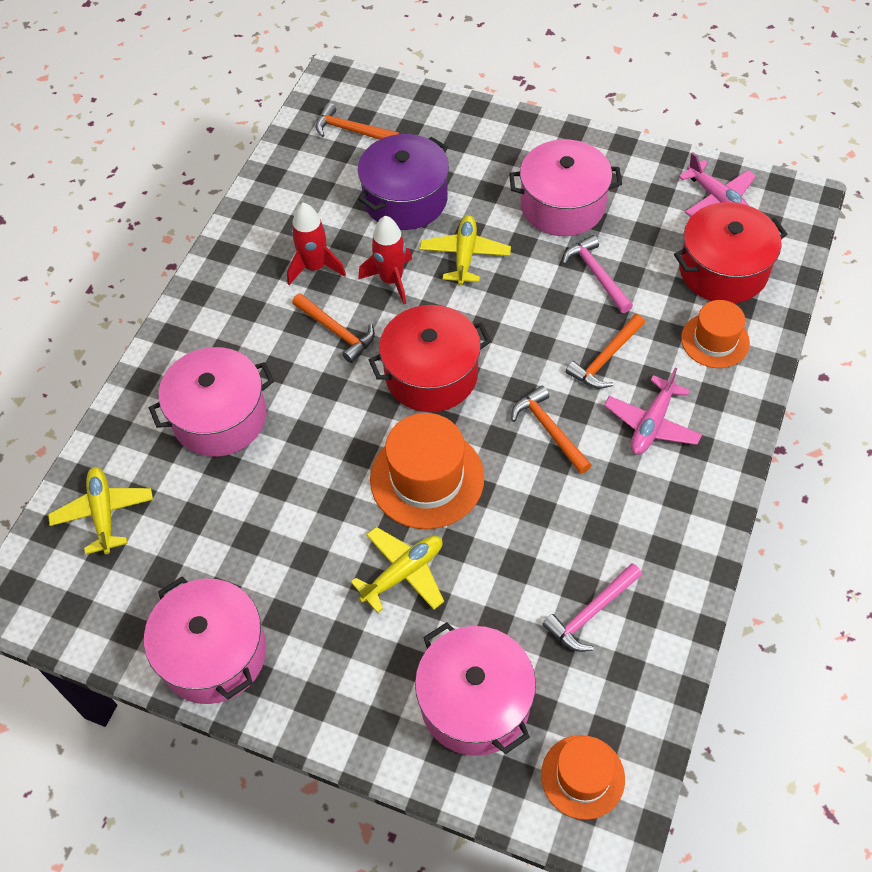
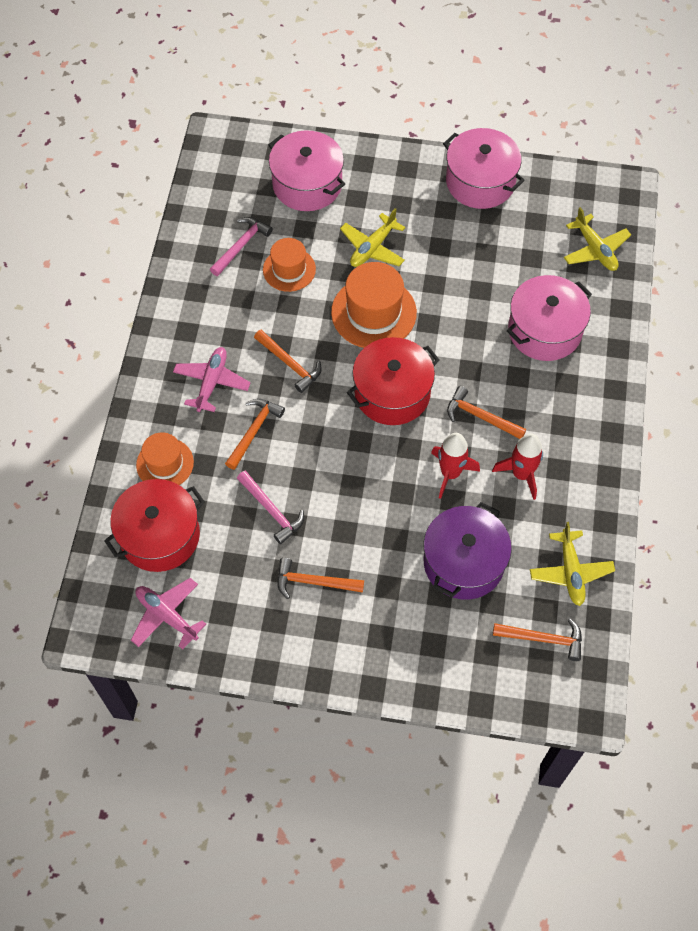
camera: 165 degrees right, 5 degrees up
yellow plane [420,215,511,285] -> yellow plane moved to [530,522,615,606]
pink pot [509,139,622,236] -> orange hammer [277,558,364,599]
orange hat [541,735,625,820] -> orange hat moved to [263,238,316,292]

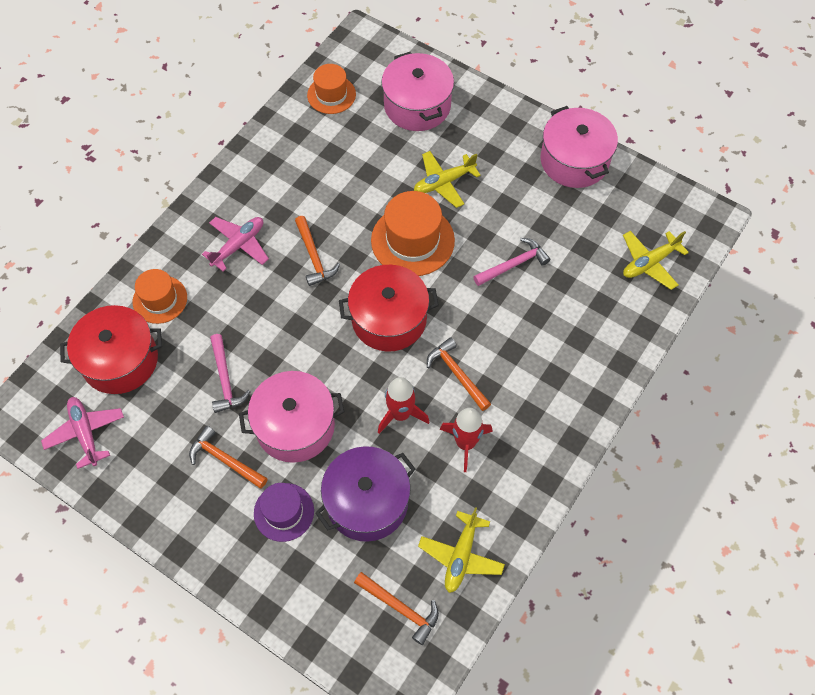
camera: 25 degrees right, 0 degrees up
pink hammer [210,217,273,276] -> pink hammer moved to [473,238,550,286]
orange hammer [225,399,285,470] -> none
orange hat [263,238,316,292] -> orange hat moved to [307,64,356,114]
pink pot [507,275,592,361] -> pink pot moved to [239,371,344,463]
yellow plane [564,207,631,271] -> yellow plane turned 60 degrees clockwise [623,231,689,290]
none -> purple hat [254,483,314,542]

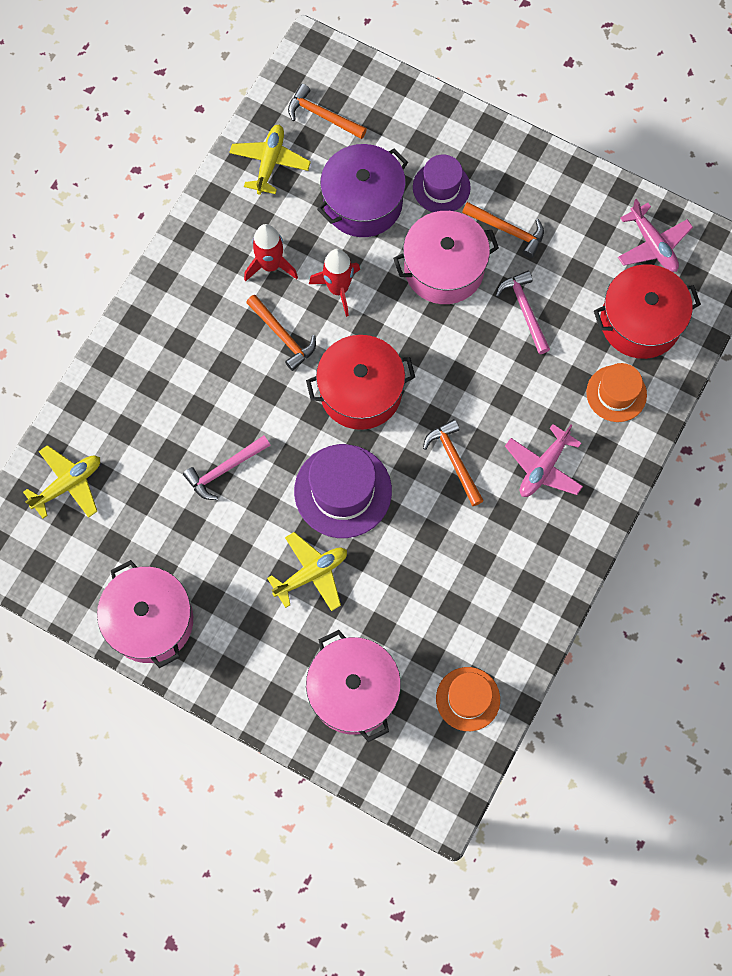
camera: 175 degrees right, 10 degrees up
orange hat [371,191,455,276] -> purple hat [294,444,392,538]

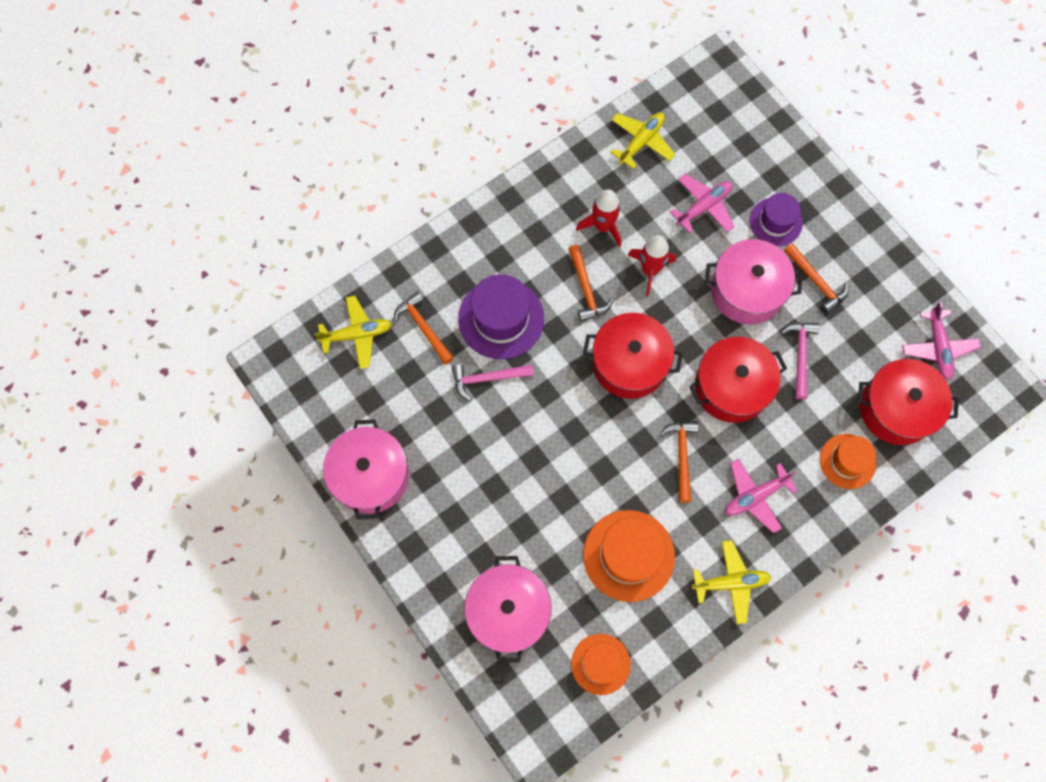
camera: 25 degrees right, 0 degrees up
yellow plane [267,532,347,611] -> yellow plane moved to [692,540,771,624]
orange hammer [288,84,367,139] -> orange hammer moved to [394,291,454,365]
purple hat [294,444,392,538] -> purple hat moved to [458,274,544,359]
purple pot [317,144,408,237] -> pink plane [670,174,735,233]
none -> orange hat [583,510,675,602]
none -> red pot [689,337,787,423]

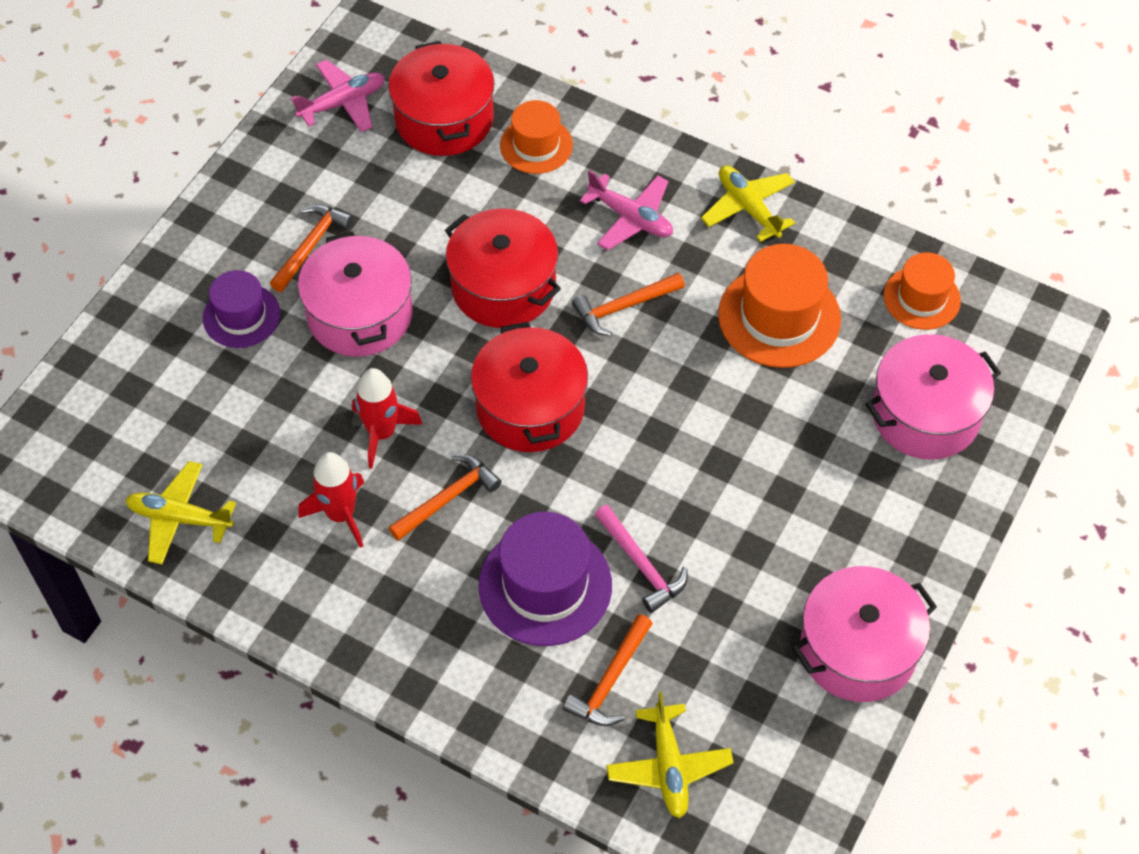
camera: 115 degrees left, 15 degrees down
yellow plane [314,296,392,369] -> yellow plane turned 150 degrees counterclockwise [606,692,734,818]
pink plane [670,174,735,233] -> none
pink hammer [781,322,819,399] -> none

